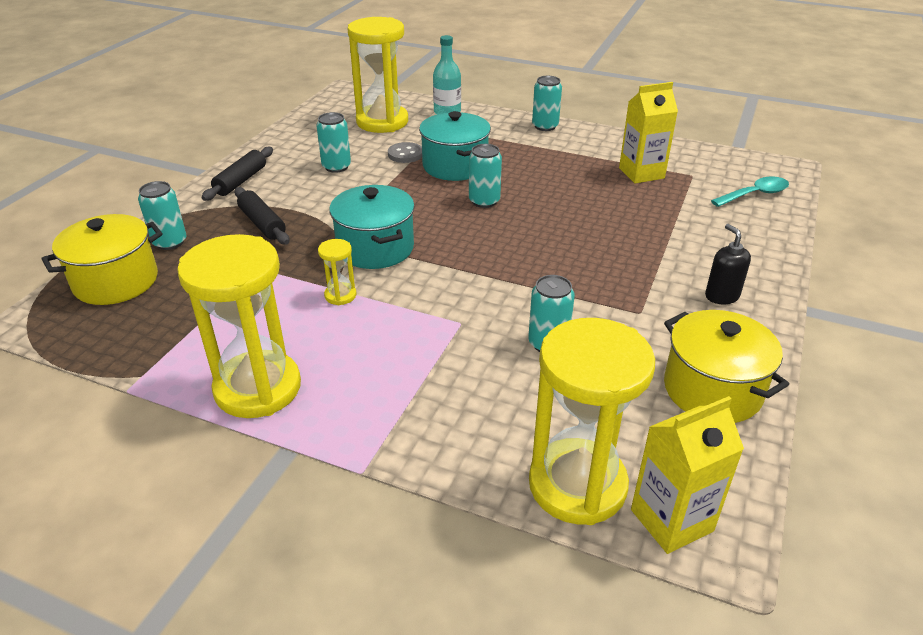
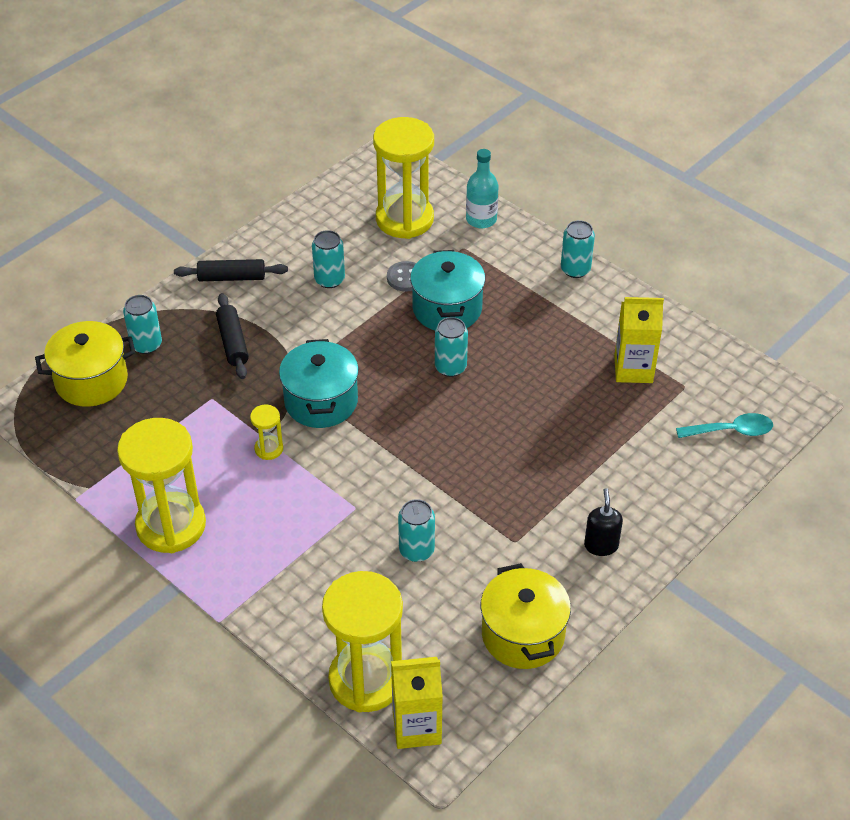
camera: 20 degrees right, 10 degrees up
black rolling pin [202,147,273,201] -> black rolling pin turned 45 degrees clockwise [174,259,288,281]

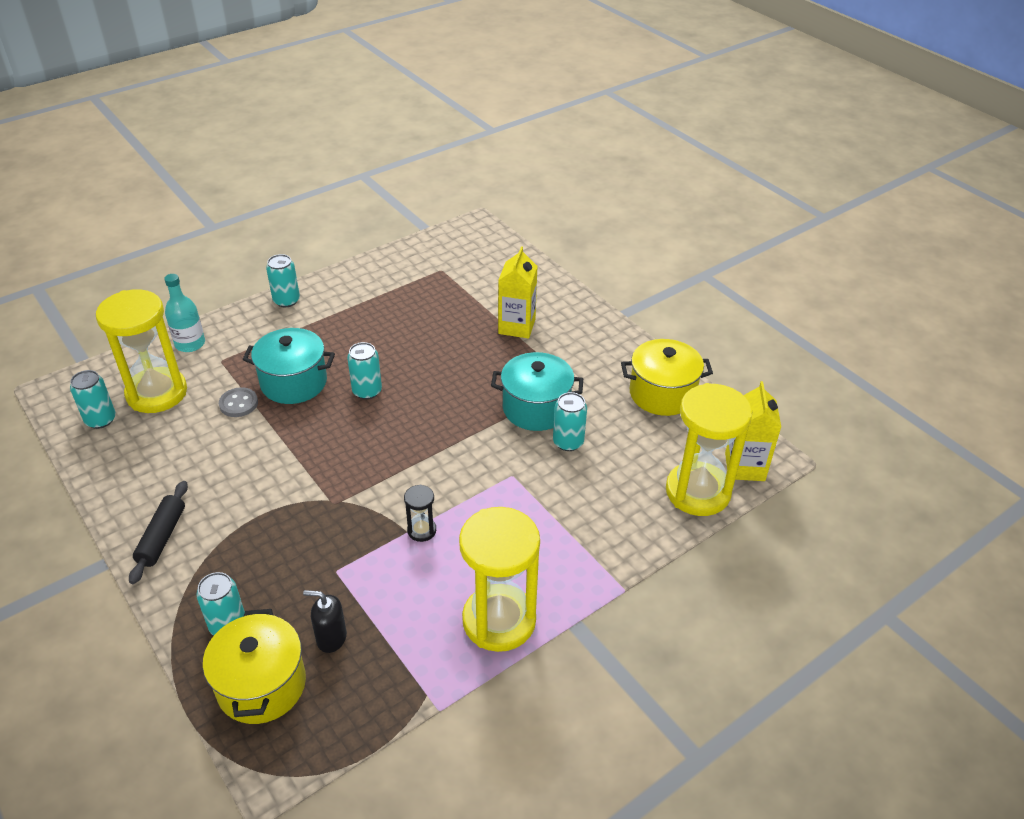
camera: 80 degrees left, 5 degrees down
black rolling pin [216,293,249,379] -> none
yellow hourglass [250,405,283,460] -> black hourglass [404,485,436,542]
turquoise pot [279,339,359,428] -> turquoise pot moved to [491,352,583,431]
turquoise can [312,230,345,288] -> turquoise can moved to [70,370,116,429]
black soap dispenser [584,488,623,556] -> black soap dispenser moved to [303,590,347,653]
yellow carton [614,297,664,383] -> yellow carton moved to [498,246,538,339]
turquoise spoon [676,413,773,438] -> none

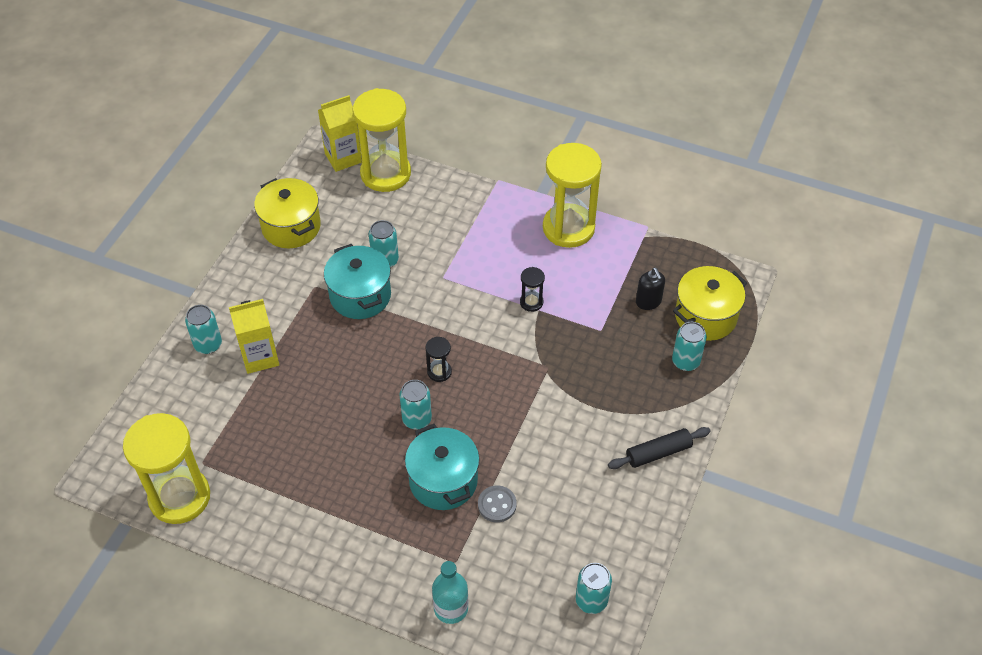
camera: 120 degrees left, 10 degrees up
yellow hourglass [96,289,187,413] -> yellow hourglass moved to [123,413,210,524]
turquoise can [266,254,300,307] -> turquoise can moved to [185,305,222,354]
none -> black hourglass [425,337,452,382]

